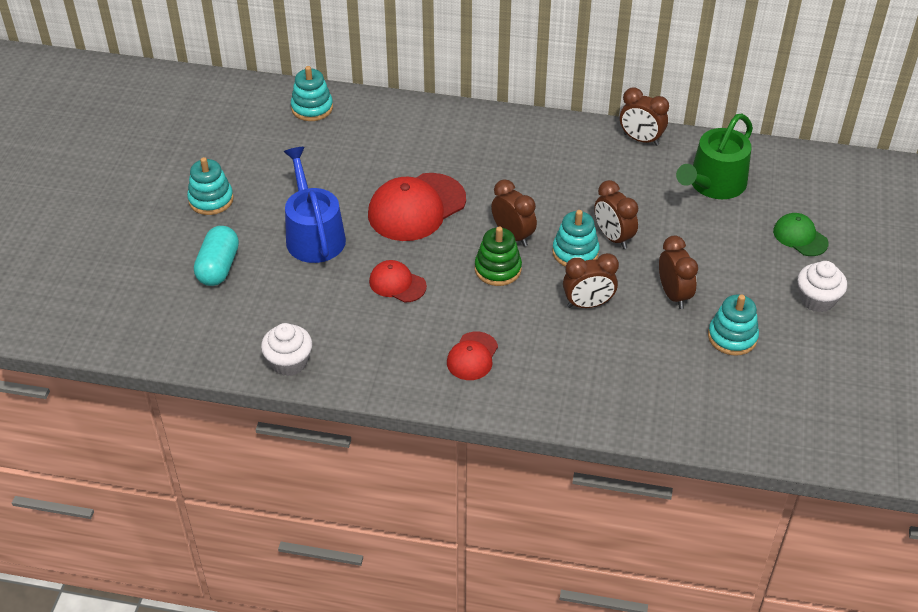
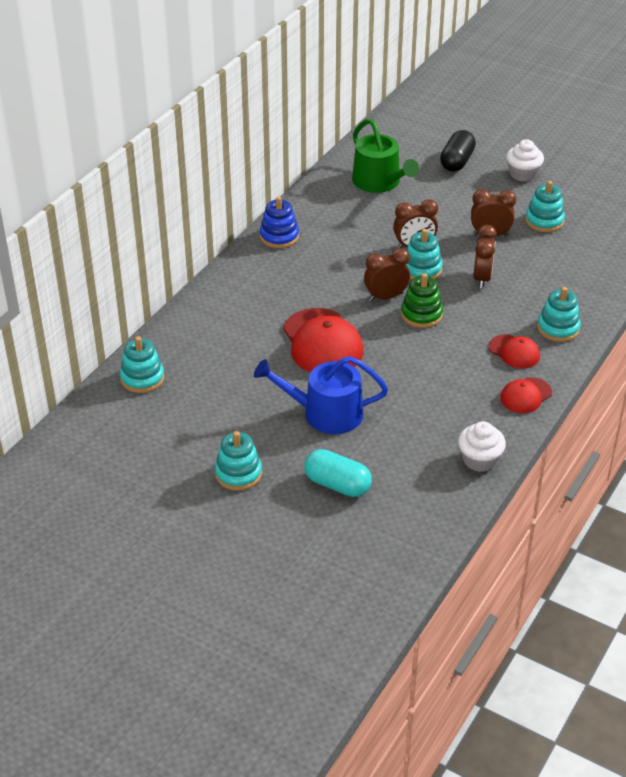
camera: 70 degrees left, 5 degrees down
red cap [369,260,427,303] -> red cap moved to [500,377,552,413]
brown clock [620,88,669,146] -> none
green cap [773,213,829,256] -> black capsule [440,130,476,172]
none -> blue stacking toy [260,196,299,248]
none -> turquoise stacking toy [537,287,581,342]

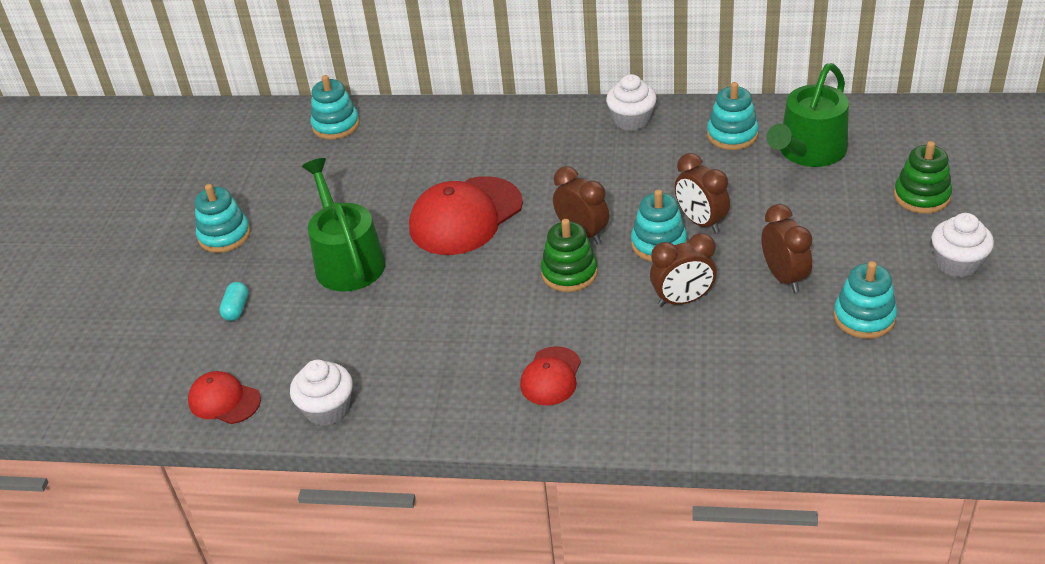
camera: 70 degrees right, 0 degrees up
blue watering can [254,356,388,434] -> green watering can [302,158,386,292]
blue stacking toy [260,196,299,248] -> white cupcake [606,74,657,131]
turquoise capsule [304,449,372,497] -> turquoise capsule [219,282,248,321], size x0.55
black capsule [440,130,476,172] -> green stacking toy [894,141,952,214]
red cap [500,377,552,413] -> red cap moved to [188,371,261,424]
turquoise stacking toy [537,287,581,342] -> turquoise stacking toy moved to [707,82,759,150]

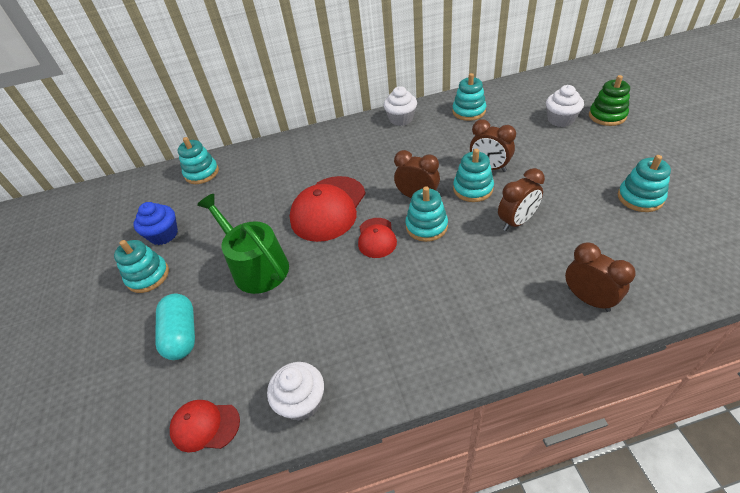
camera: 20 degrees left, 5 degrees up
turquoise capsule [219,282,248,321] -> turquoise capsule [155,294,195,360], size x1.83
red cap [520,346,581,406] -> red cap moved to [358,218,397,258]
green stacking toy [541,219,598,292] -> turquoise stacking toy [405,186,448,242]
brown clock [761,204,813,293] -> brown clock moved to [565,243,636,312]
green watering can [767,63,849,167] -> none
white cupcake [931,213,994,277] -> white cupcake moved to [546,85,584,127]
none -> blue cupcake [134,202,178,245]

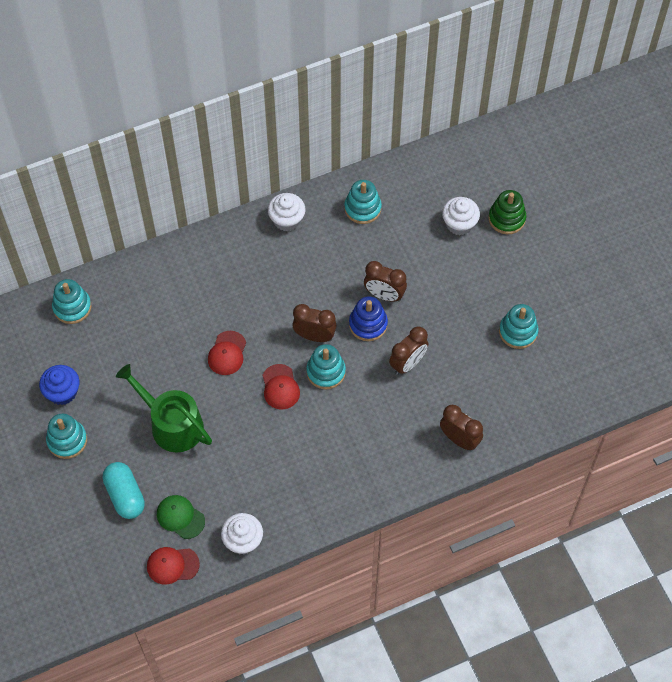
camera: 15 degrees left, 15 degrees up
red cap [290,176,366,242] -> red cap [208,331,246,375], size x0.54
turquoise stacking toy [453,149,494,202] -> blue stacking toy [349,296,388,341]
none -> green cap [157,495,205,539]

